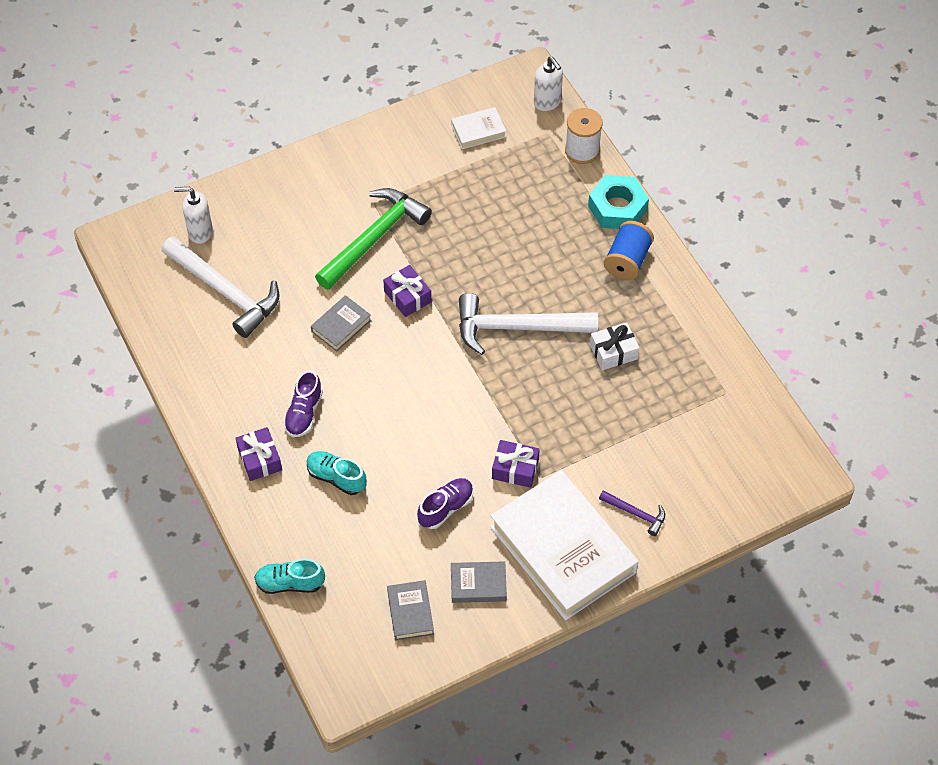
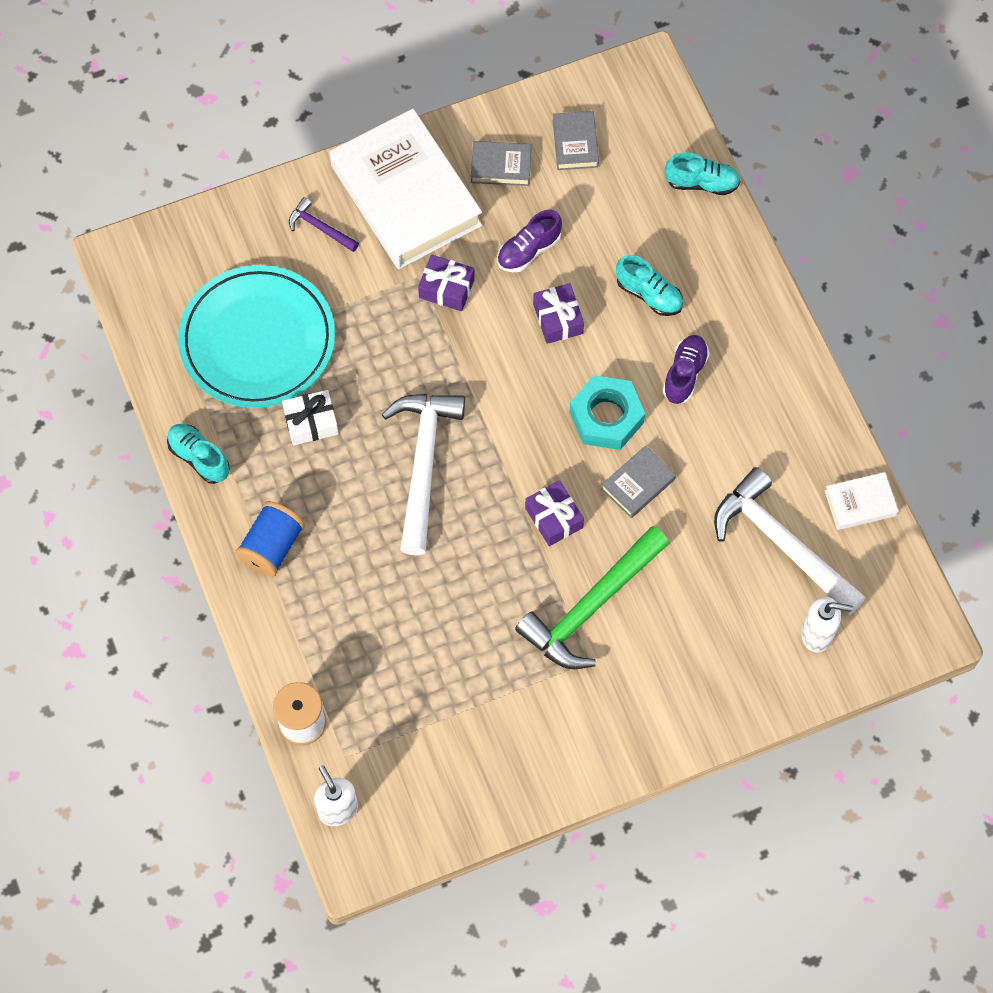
camera: 175 degrees left, 10 degrees up
purple gift [235,427,282,481] -> purple gift moved to [533,283,584,344]
white book [451,107,506,149] -> white book moved to [825,472,898,530]
white hammer [459,293,598,355] -> white hammer turned 90 degrees counterclockwise [382,394,465,555]
turquoise nut [588,175,649,229] -> turquoise nut moved to [570,375,645,450]
none -> turquoise shoe [167,424,230,484]
none -> turquoise plate [178,265,335,408]

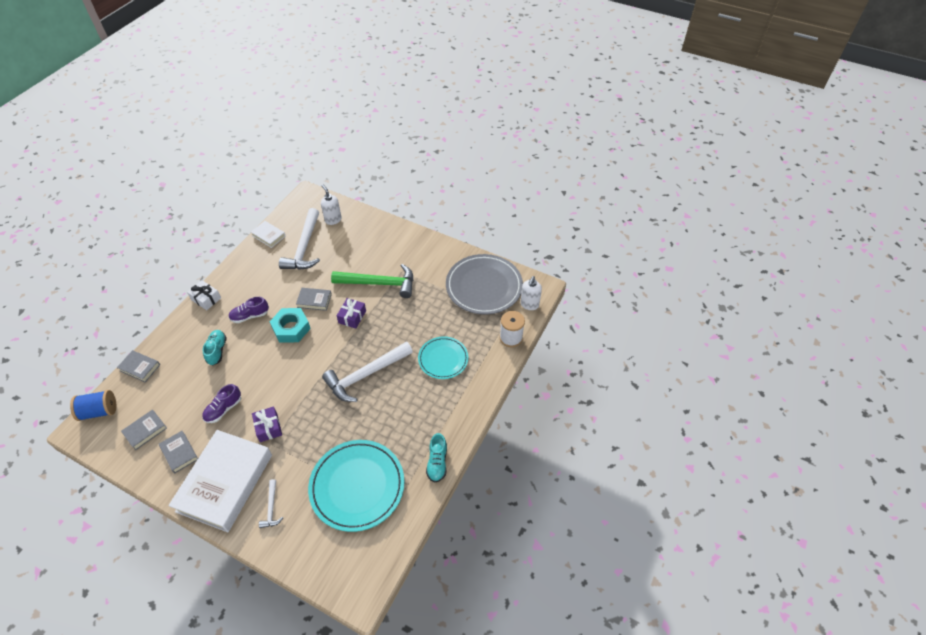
camera: 130 degrees left, 15 degrees down
blue spool [235,501,305,577] -> blue spool moved to [70,390,116,421]
white gift [282,390,339,445] -> white gift moved to [187,280,221,310]
purple hammer [289,197,359,252] -> white hammer [259,479,283,528]
purple shoe [497,209,562,272] -> purple shoe turned 120 degrees clockwise [202,384,241,423]
purple gift [533,283,584,344] -> none
turquoise shoe [665,152,741,195] -> grey book [117,350,160,382]
none -> turquoise plate [418,336,468,379]
none -> grey plate [446,254,523,314]

